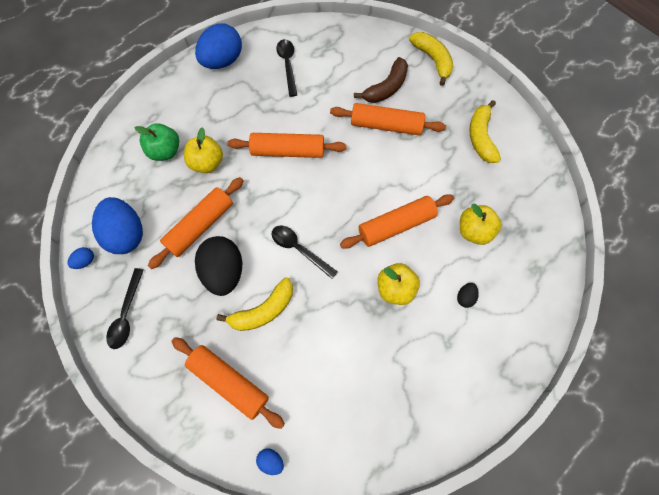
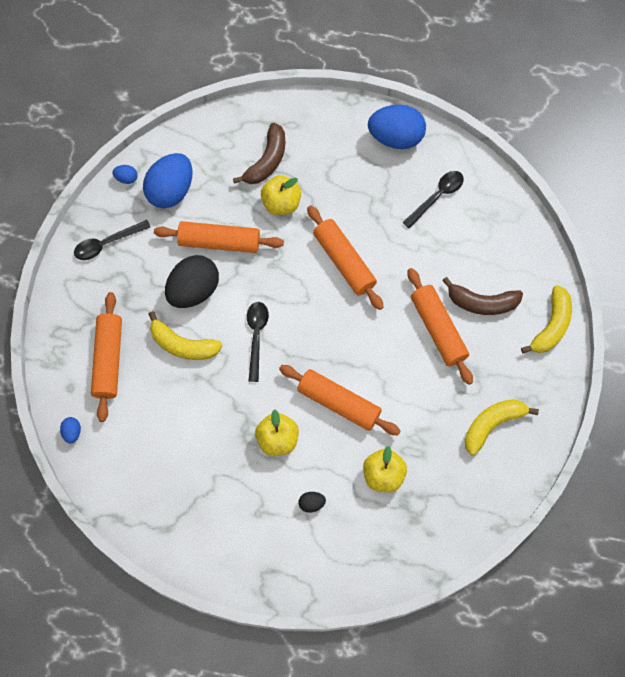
camera: 55 degrees right, 0 degrees up
green apple [135,123,179,161] -> brown banana [233,123,285,184]

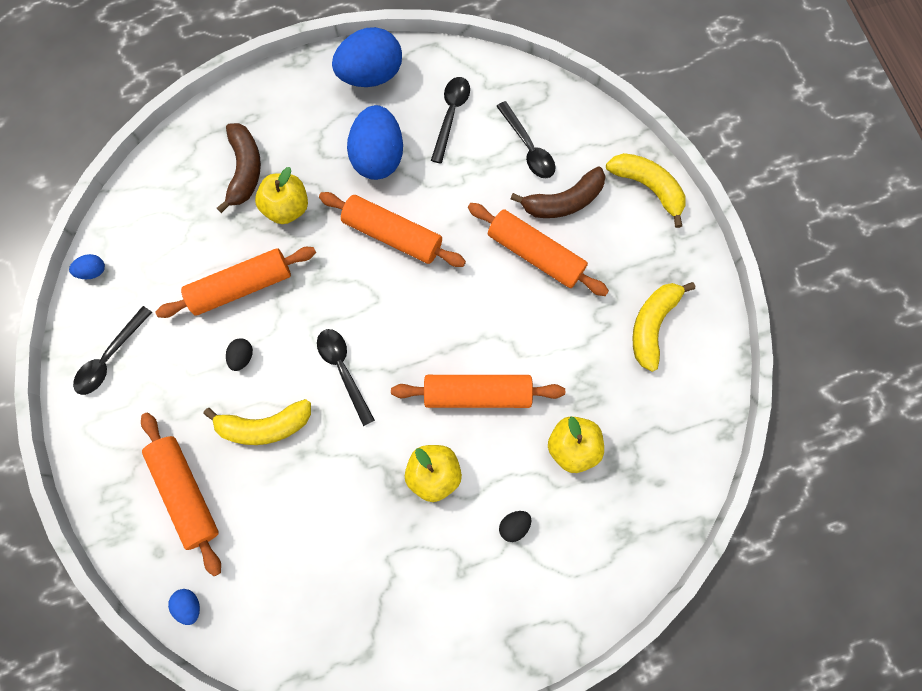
camera: 30 degrees left, 5 degrees up
blue egg [143,153,193,208] -> blue egg moved to [347,105,403,180]
black egg [165,255,219,308] -> black egg [226,338,253,371], size x0.43
yellow banana [521,285,572,354] -> yellow banana turned 45 degrees counterclockwise [606,153,686,228]
none -> black spoon [496,101,555,178]

